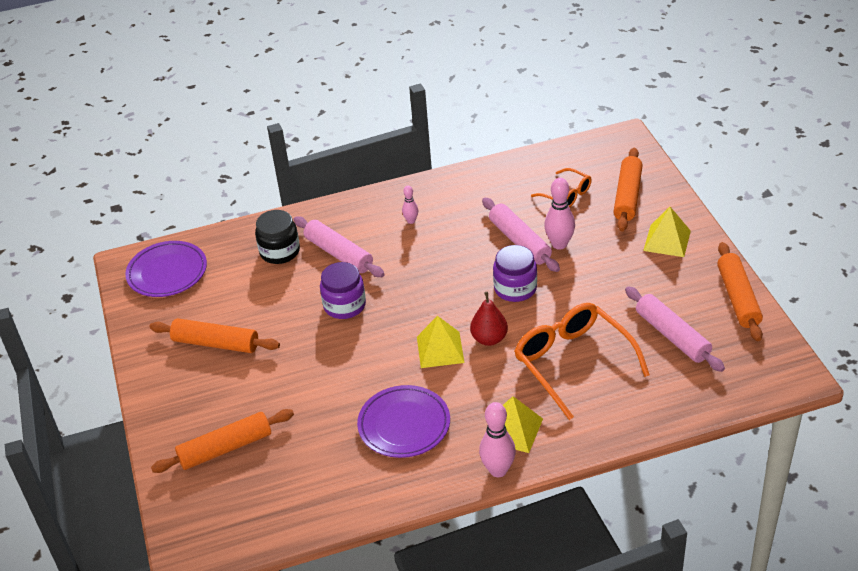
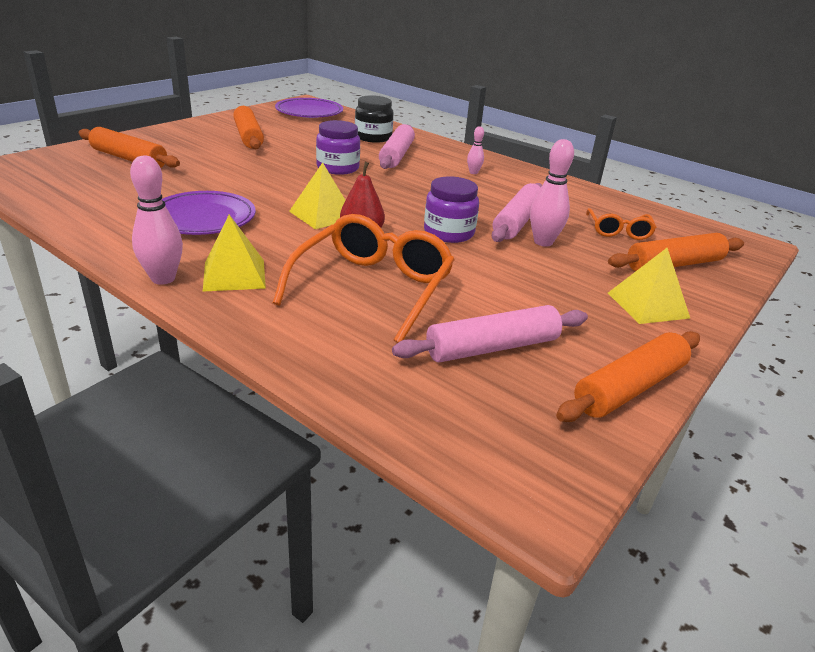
camera: 50 degrees right, 10 degrees down
pink rolling pin [625,286,725,372] -> pink rolling pin turned 45 degrees clockwise [392,305,588,362]

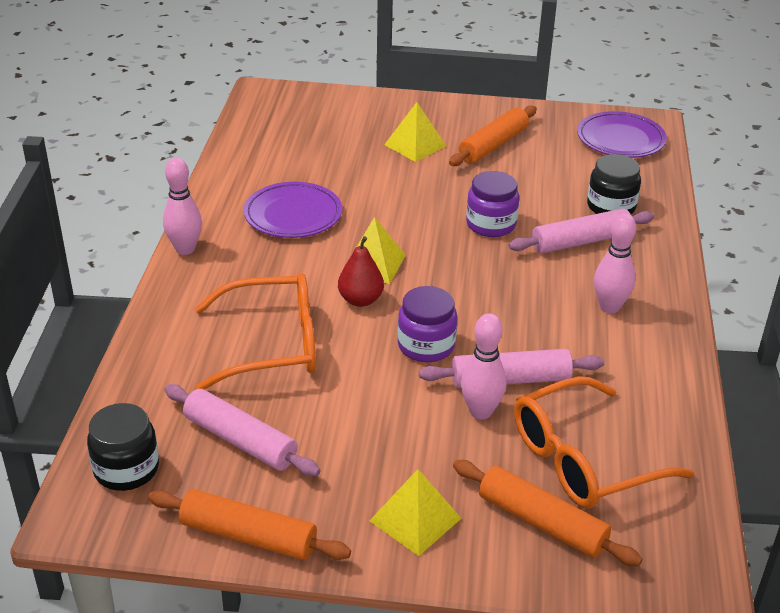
camera: 60 degrees right, 5 degrees up
orange rolling pin [79,127,180,168] -> none
yellow pyramid [203,215,266,292] -> yellow pyramid moved to [384,102,446,162]
pink bowling pin [467,126,484,174] -> pink bowling pin [594,214,636,313], size x1.81
orange glasses [586,208,657,240] -> orange glasses [514,376,694,509], size x1.87
none -> black jar [87,403,159,491]

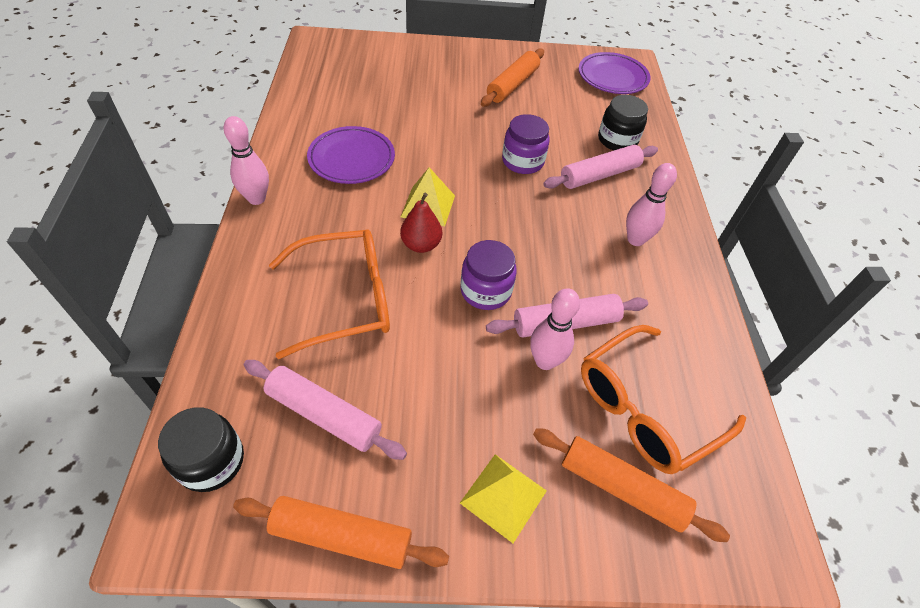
camera: 10 degrees left, 15 degrees up
yellow pyramid [384,102,446,162] -> none

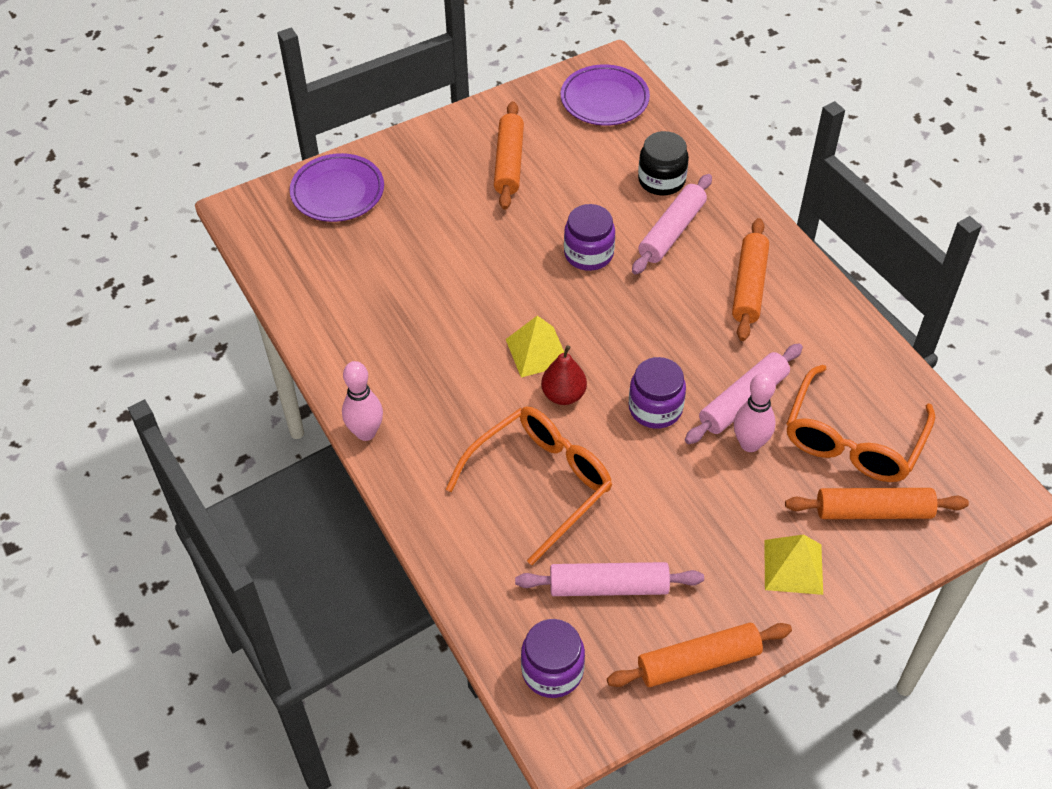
camera: 25 degrees left, 0 degrees up
black jar [158,407,244,492] -> purple jar [521,619,585,698]
purple plate [307,126,395,184] -> purple plate moved to [290,153,384,222]
pink bowling pin [626,163,677,246] -> orange rolling pin [732,218,769,341]

